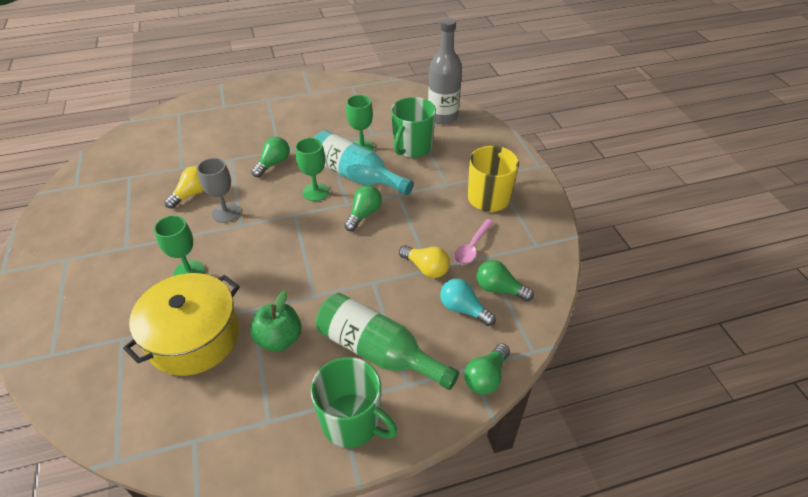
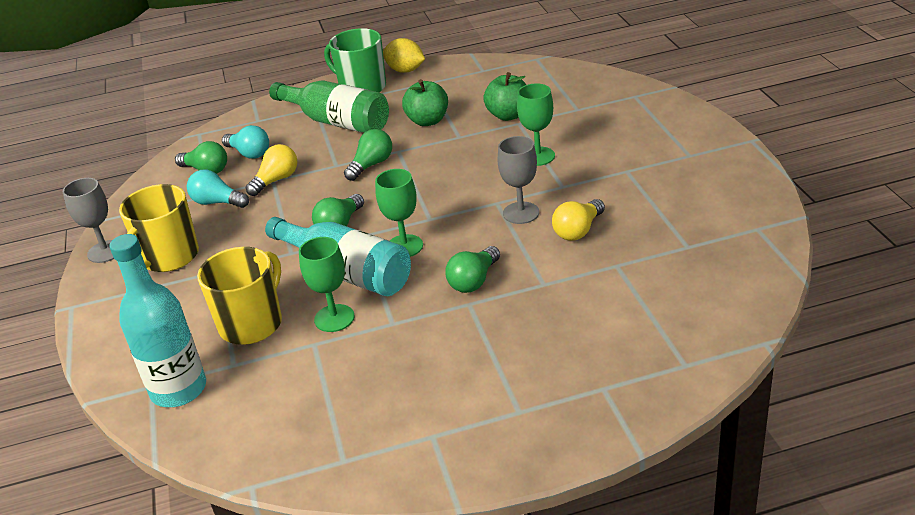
camera: 175 degrees left, 10 degrees down
yellow pot [123,273,240,376] -> green apple [483,72,526,121]
green mug [391,97,436,158] -> yellow mug [197,247,282,345]
yellow light bulb [399,245,450,278] -> yellow light bulb turned 90 degrees clockwise [246,144,297,196]
grey bottle [428,18,462,124] -> turquoise bottle [110,234,206,407]
pink spoon [454,219,494,264] -> turquoise light bulb [187,170,249,208]
green light bulb [464,343,510,395] -> green light bulb moved to [344,129,392,181]
none -> grey goblet [62,178,114,263]
none -> yellow lemon [383,38,425,73]

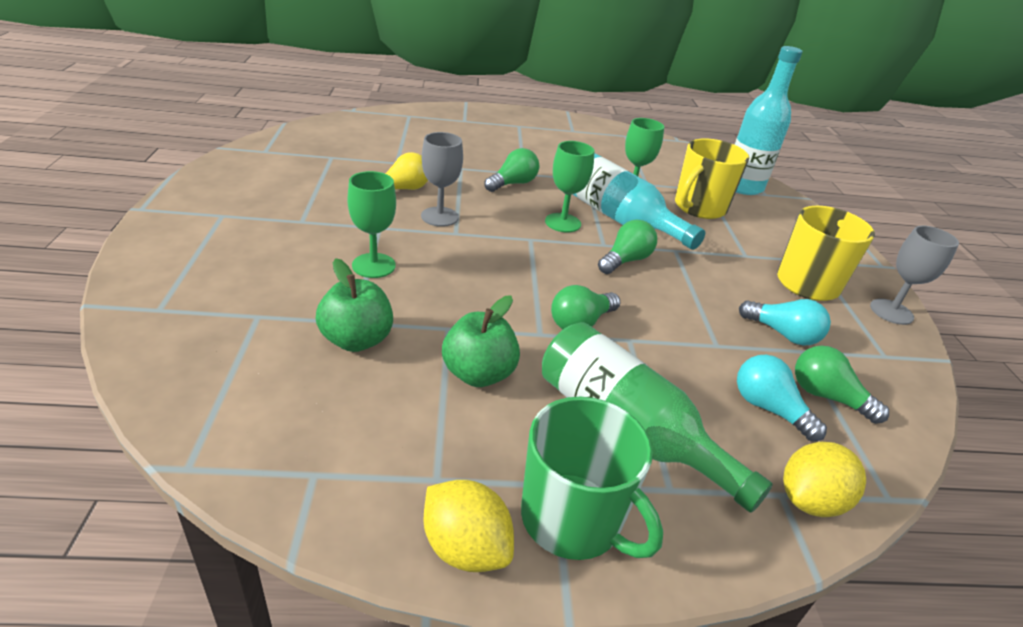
camera: 175 degrees left, 0 degrees up
yellow light bulb [246,144,297,196] -> none
none -> yellow lemon [783,442,866,517]

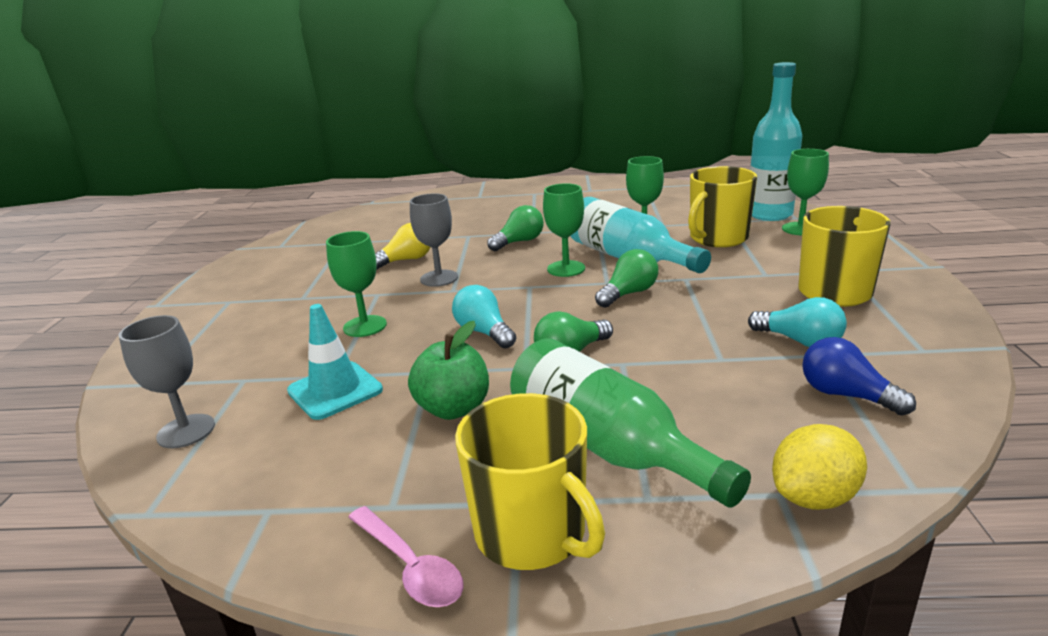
camera: 10 degrees right, 10 degrees down
green apple [316,258,393,352] -> turquoise traffic cone [287,304,383,420]
yellow lemon [424,480,514,572] -> pink spoon [348,506,464,607]
green mug [521,396,663,560] -> yellow mug [455,393,605,570]
turquoise light bulb [737,355,827,441] -> turquoise light bulb moved to [452,285,516,349]
green light bulb [795,346,889,424] -> blue light bulb [802,337,916,416]
grey goblet [870,226,959,325] -> grey goblet moved to [119,315,215,448]
none -> green goblet [782,149,829,235]

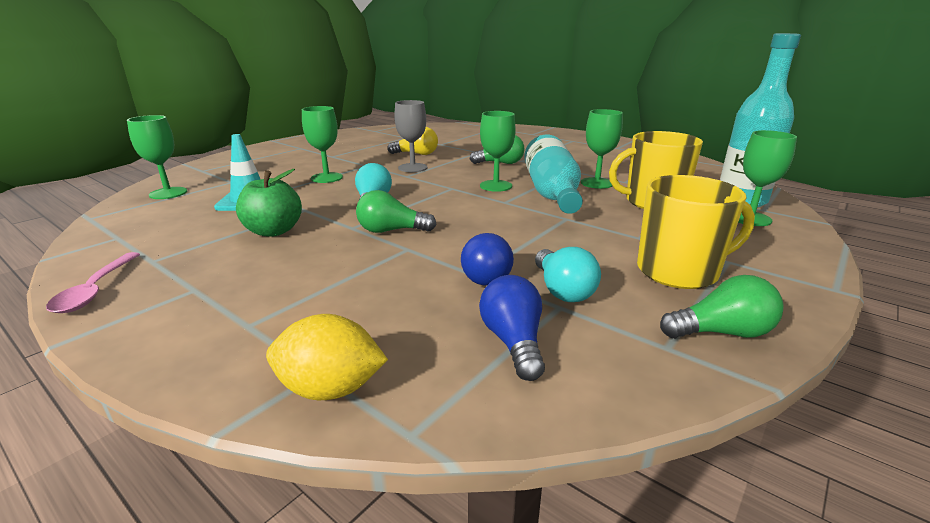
camera: 35 degrees right, 0 degrees up
grey goblet [119,315,215,448] -> green goblet [127,115,187,199]
yellow mug [455,393,605,570] -> none
green bottle [510,338,751,507] -> none
green light bulb [595,249,658,308] -> green light bulb moved to [660,275,784,338]
none -> blue light bulb [461,233,514,286]

